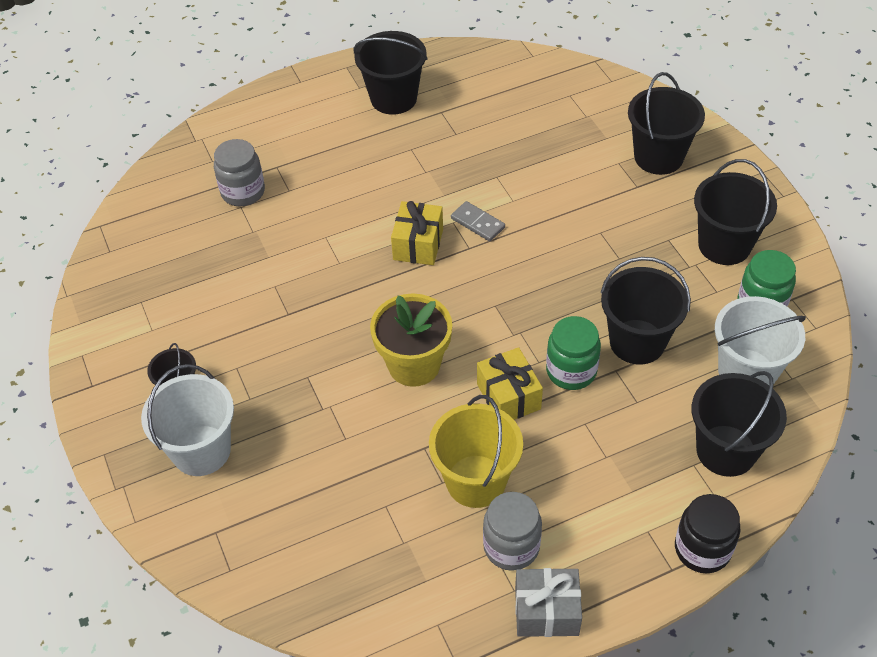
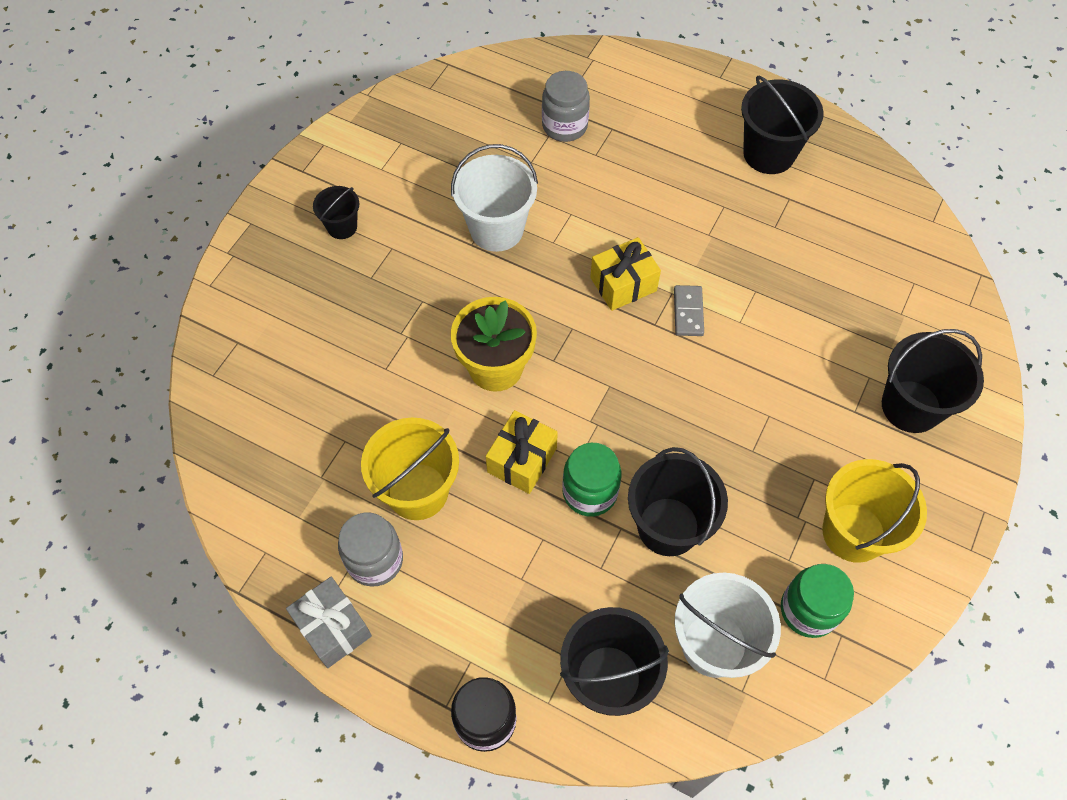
camera: 50 degrees right, 10 degrees up
white bucket [141,364,234,476] -> white bucket moved to [451,144,538,252]
black bucket [694,159,777,265] -> yellow bucket [822,459,927,563]

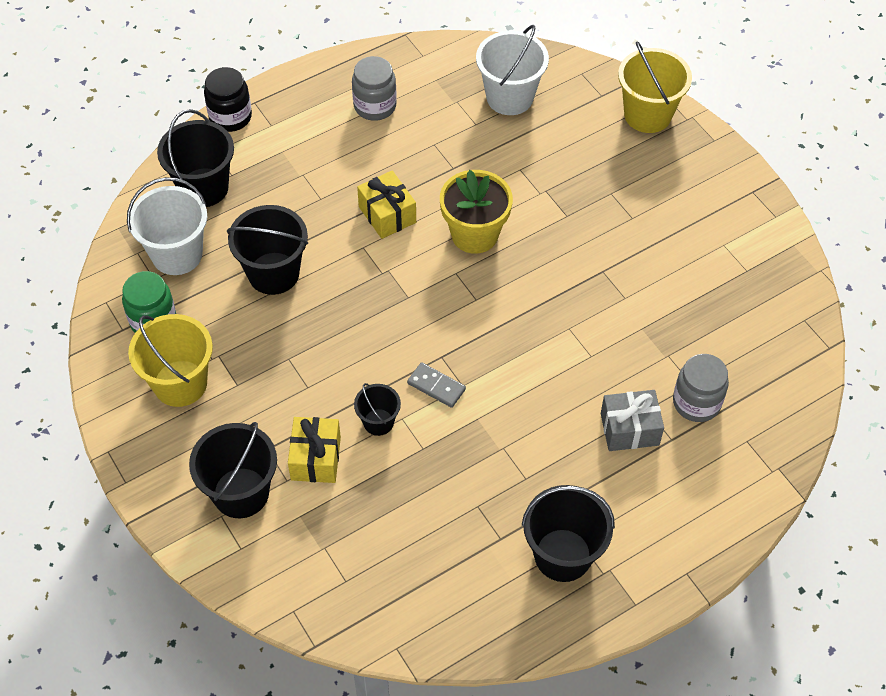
camera: 120 degrees right, 5 degrees down
grey gift [286,577,372,668] -> grey gift moved to [601,390,664,451]
black bucket [313,186,359,239] -> black bucket moved to [354,383,401,436]
yellow bucket [361,418,459,520] -> yellow bucket moved to [618,41,692,133]
white bucket [451,144,538,252] -> white bucket moved to [476,25,549,115]
green jar [562,443,621,517] -> none
yellow gift [590,237,661,311] -> yellow gift moved to [288,417,341,483]

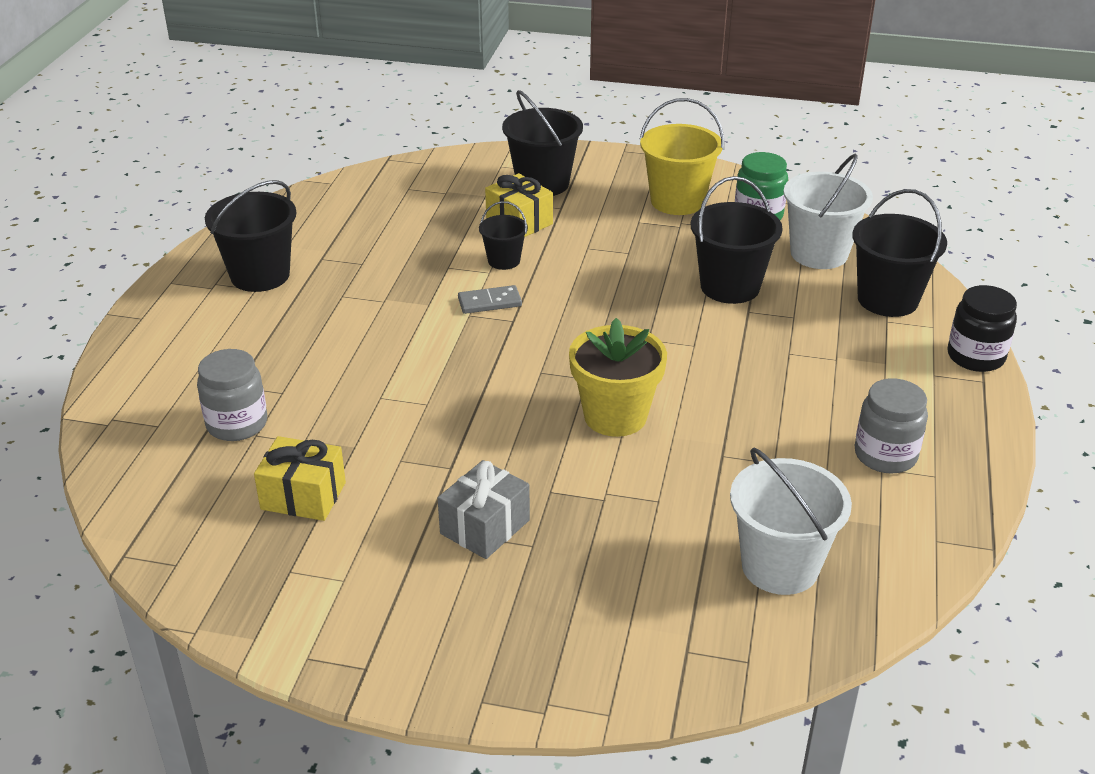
camera: 135 degrees right, 20 degrees down
yellow gift [357,171,416,239] -> yellow gift moved to [254,436,346,521]
grey gift [601,390,664,451] -> grey gift moved to [438,460,530,559]
yellow bucket [618,41,692,133] -> none

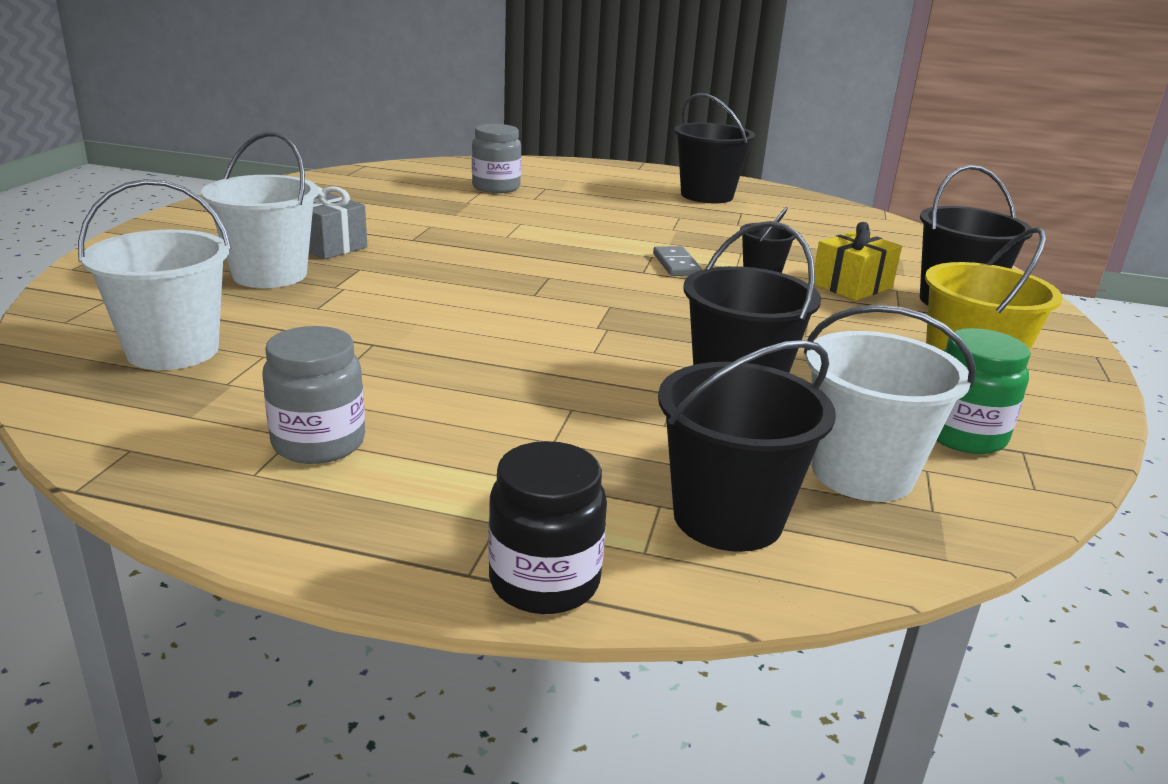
camera: 90 degrees right, 10 degrees down
yellow gift [254,436,346,521] -> none
yellow flower pot [569,318,667,437] -> none
none -> white bucket [201,132,319,288]

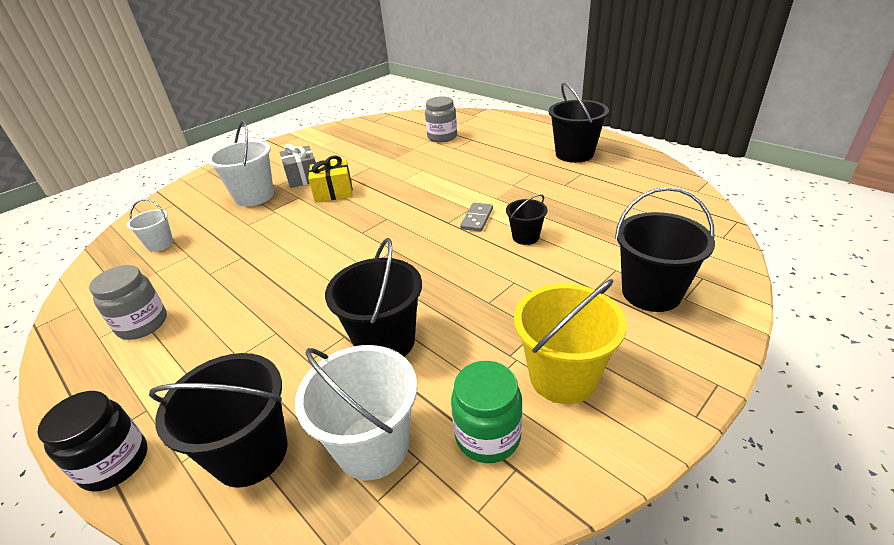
camera: 35 degrees right, 10 degrees up
white bucket [78,179,232,370] -> white bucket [127,199,173,252], size x0.56
yellow gift [814,222,902,301] -> yellow gift moved to [308,156,353,203]

